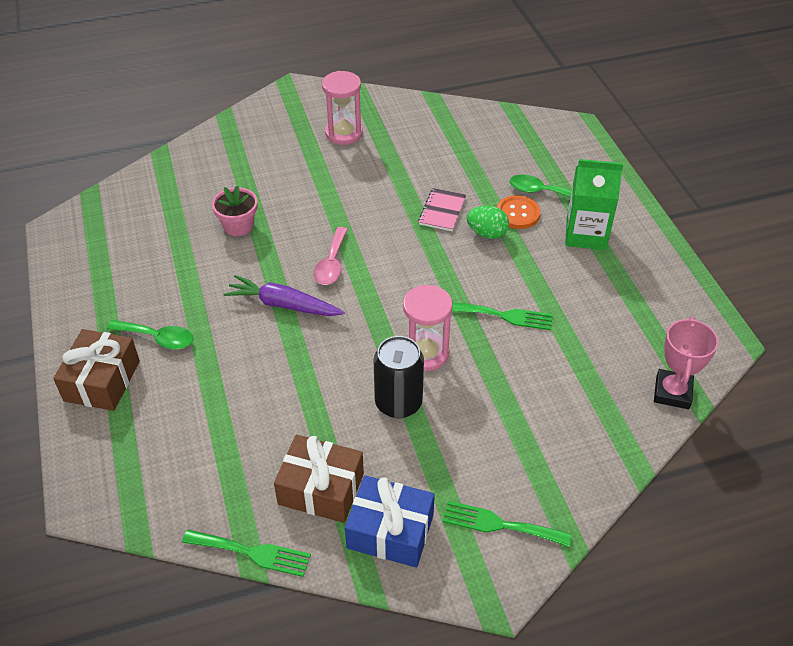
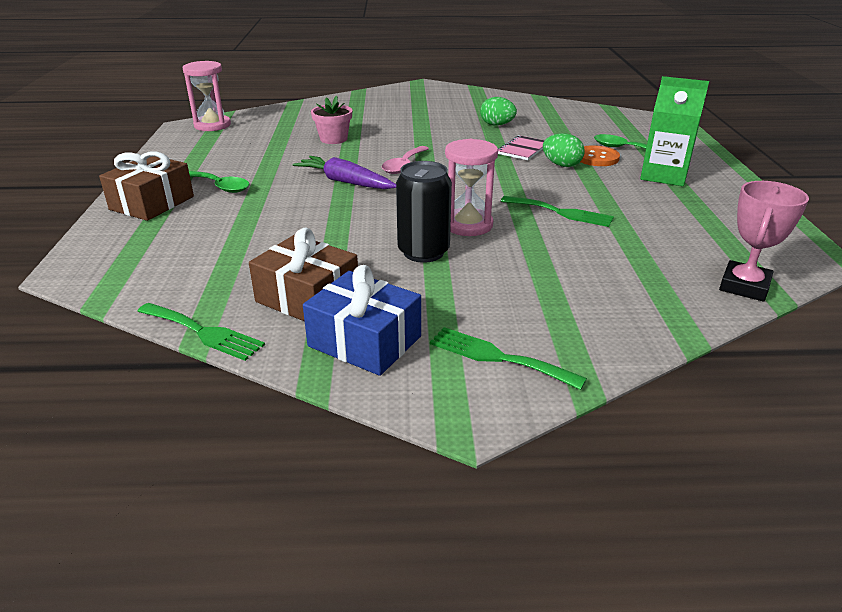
camera: 15 degrees right, 15 degrees down
pink hourglass [322,71,363,145] -> pink hourglass moved to [183,61,231,131]
none -> green egg [480,97,517,126]

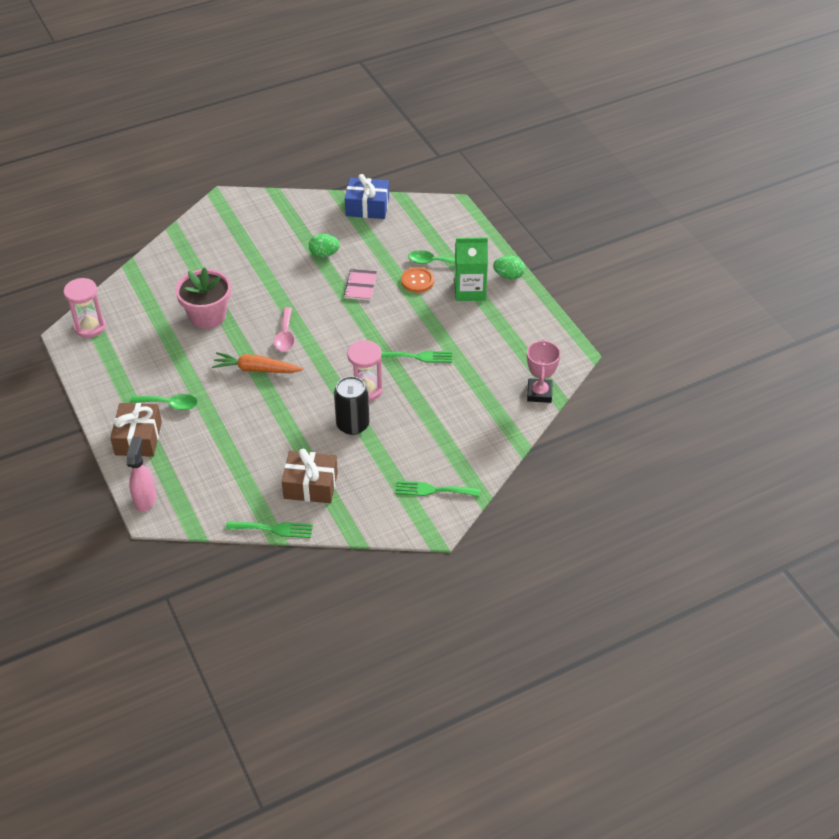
camera: 25 degrees left, 15 degrees up
purple carrot [293,156,396,189] -> orange carrot [212,352,303,373]
blue gift [303,265,421,376] -> blue gift moved to [345,174,389,219]
pink flower pot [311,95,352,144] -> pink flower pot [175,268,231,329], size x1.59
green egg [543,133,585,167] -> green egg moved to [493,256,525,280]
none -> pink spray bottle [127,437,156,512]

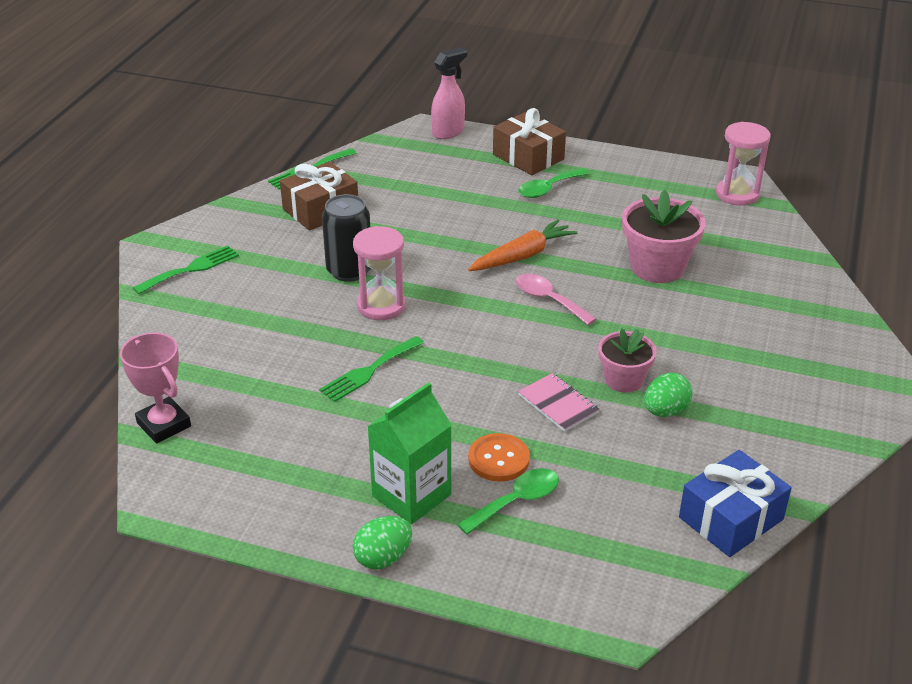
camera: 135 degrees right, 10 degrees down
pink spray bottle [127,437,156,512] -> pink spray bottle turned 90 degrees counterclockwise [431,47,467,139]
none -> pink flower pot [598,329,657,393]

